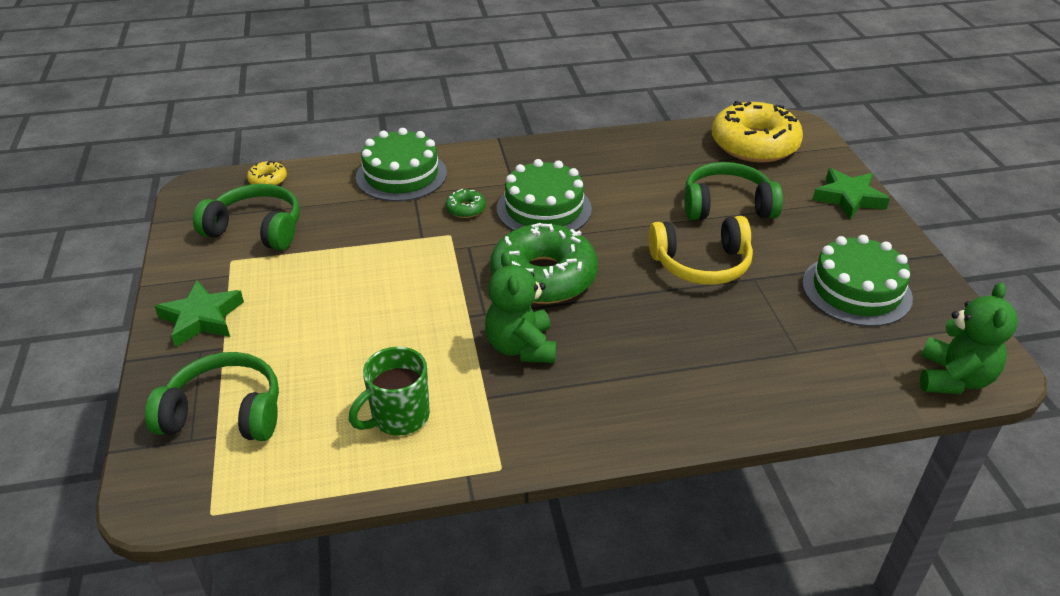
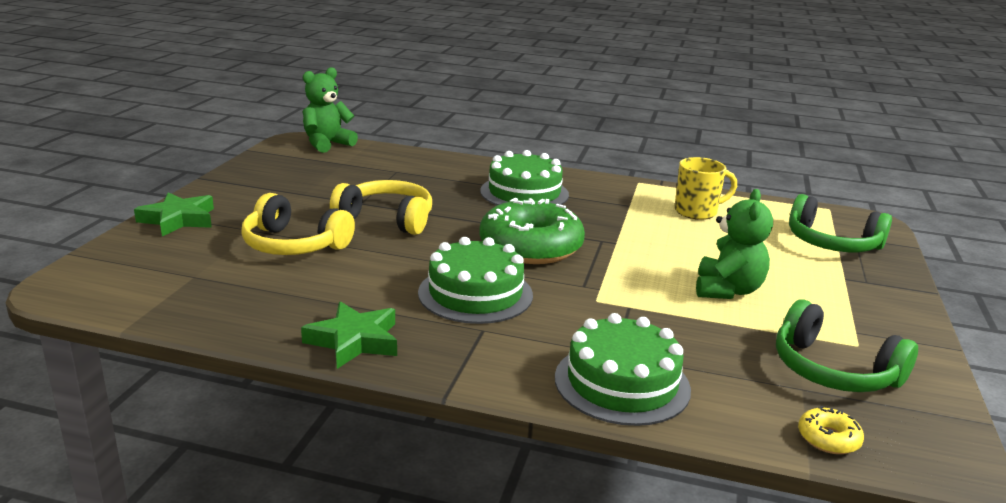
camera: 155 degrees left, 15 degrees down
green star [154,280,244,347] -> green star moved to [301,301,397,369]
green mug [349,347,430,436] -> yellow mug [674,157,737,220]
green donut [446,189,486,218] -> none
green teddy bear [485,251,556,363] -> green teddy bear moved to [696,189,773,299]
green headphones [684,162,783,220] -> yellow headphones [241,193,355,255]
yellow donut [712,101,803,163] -> none
green cake [802,235,913,327] -> green cake moved to [480,150,569,205]

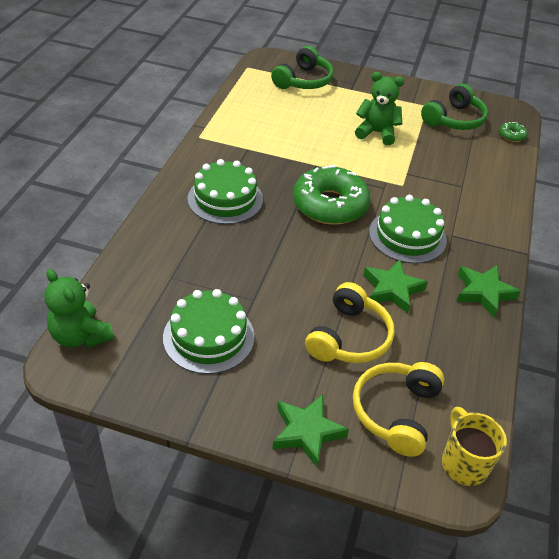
camera: 90 degrees left, 20 degrees up
yellow headphones [330,180,432,235] -> yellow headphones moved to [353,362,444,457]
green cake [555,313,691,426] -> green cake moved to [163,289,255,374]
yellow mug [674,157,737,220] -> yellow mug moved to [442,407,507,486]
yellow donut [798,406,864,454] -> green donut [499,122,527,142]
none -> green star [364,259,428,313]

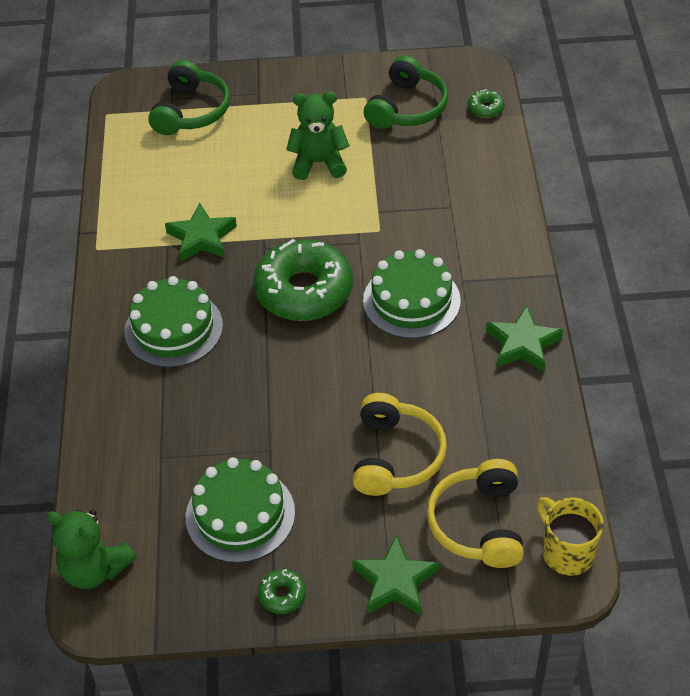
camera: 15 degrees left, 5 degrees up
green star [364,259,428,313] -> green star moved to [165,203,237,262]
none -> green donut [258,569,306,614]

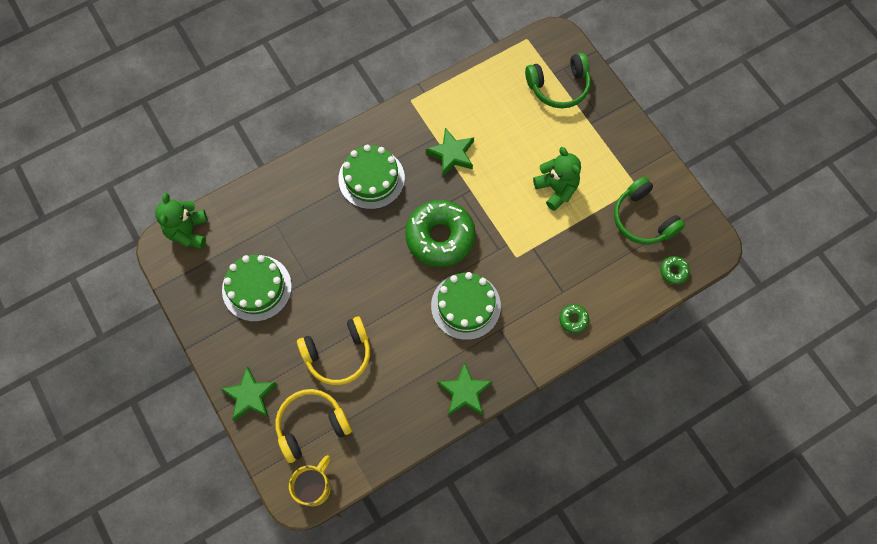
camera: 60 degrees right, 20 degrees up
green donut [258,569,306,614] -> green donut moved to [559,304,589,333]
green headphones [364,55,448,129] -> green headphones turned 60 degrees clockwise [614,177,685,245]

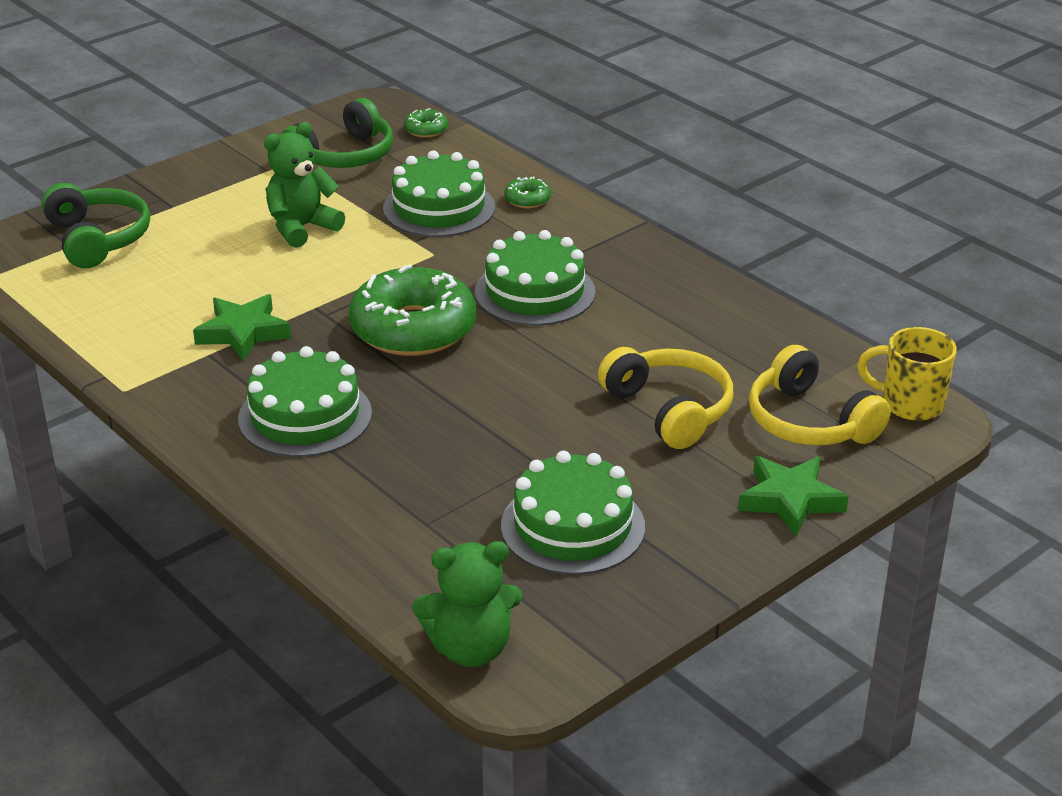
camera: 100 degrees left, 35 degrees down
green star [437,362,492,416] -> none
none -> green cake [383,150,495,237]

